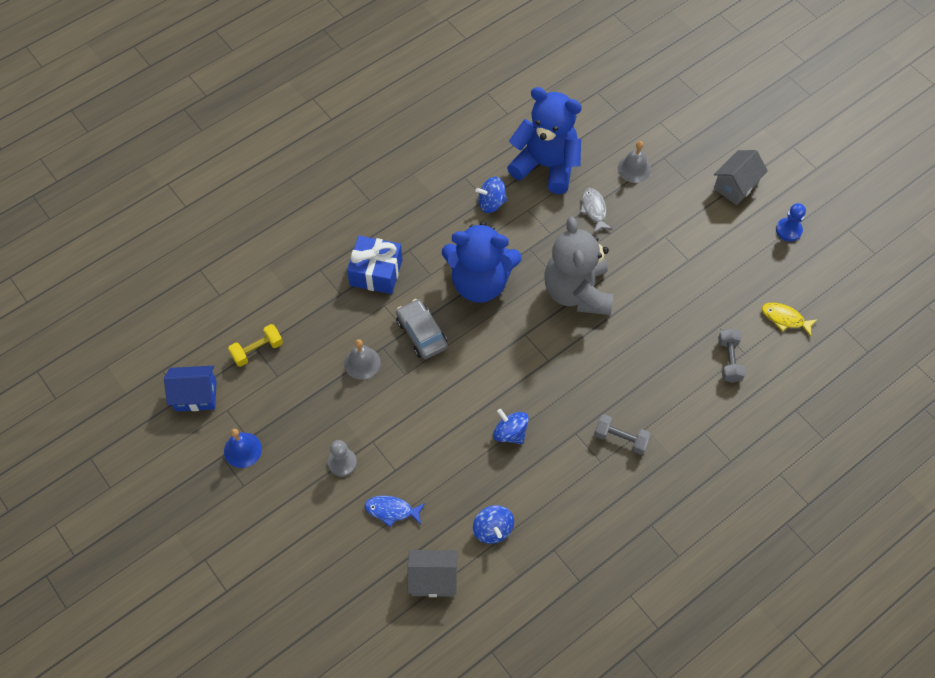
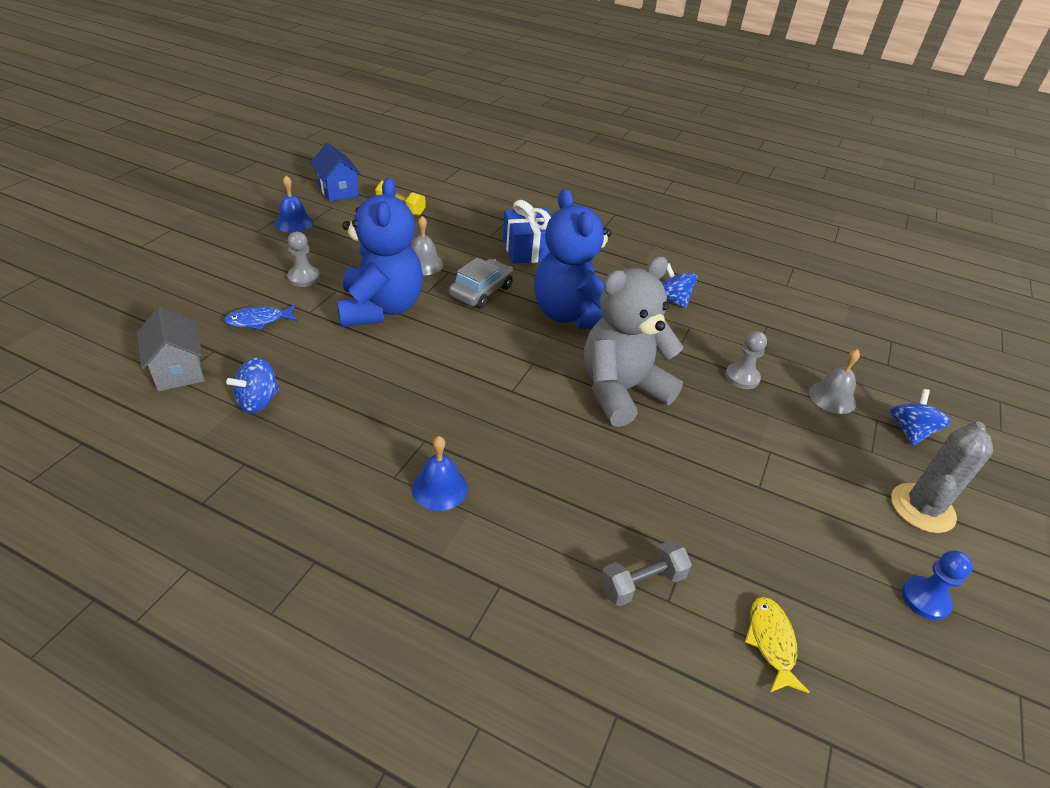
camera: 60 degrees right, 20 degrees down
blue fish [365,496,425,527] -> blue fish turned 90 degrees counterclockwise [224,305,297,330]
blue spinning top [493,409,529,444] -> blue spinning top moved to [891,389,951,445]
blue teddy bear [507,87,582,194] -> blue teddy bear moved to [337,178,423,327]
grey fish [580,188,612,233] -> grey pawn [725,331,767,389]
grey dumbbell [594,414,651,455] -> blue bell [412,436,468,511]
grey house [714,150,768,205] -> grey cactus [891,422,993,533]

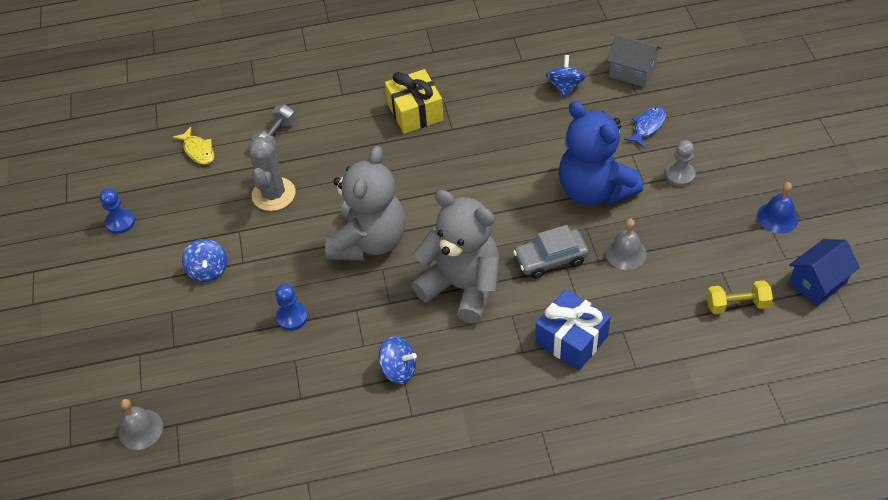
camera: 150 degrees right, 10 degrees up
blue house [310,143,361,202] -> blue house turned 60 degrees counterclockwise [789,239,860,306]
blue bell [412,436,468,511] -> yellow gift [385,69,444,134]
grey car [449,257,514,309] -> grey car turned 75 degrees clockwise [513,225,589,279]
blue teddy bear [534,189,612,329] -> grey teddy bear [412,190,499,324]
grey pawn [725,331,767,389] -> blue pawn [276,284,308,331]
grey bell [809,349,860,414] -> grey bell moved to [119,399,163,450]
blue spinning top [891,389,951,445] -> blue spinning top moved to [182,239,227,282]
grey cactus [891,422,993,533] -> grey cactus moved to [248,136,295,211]

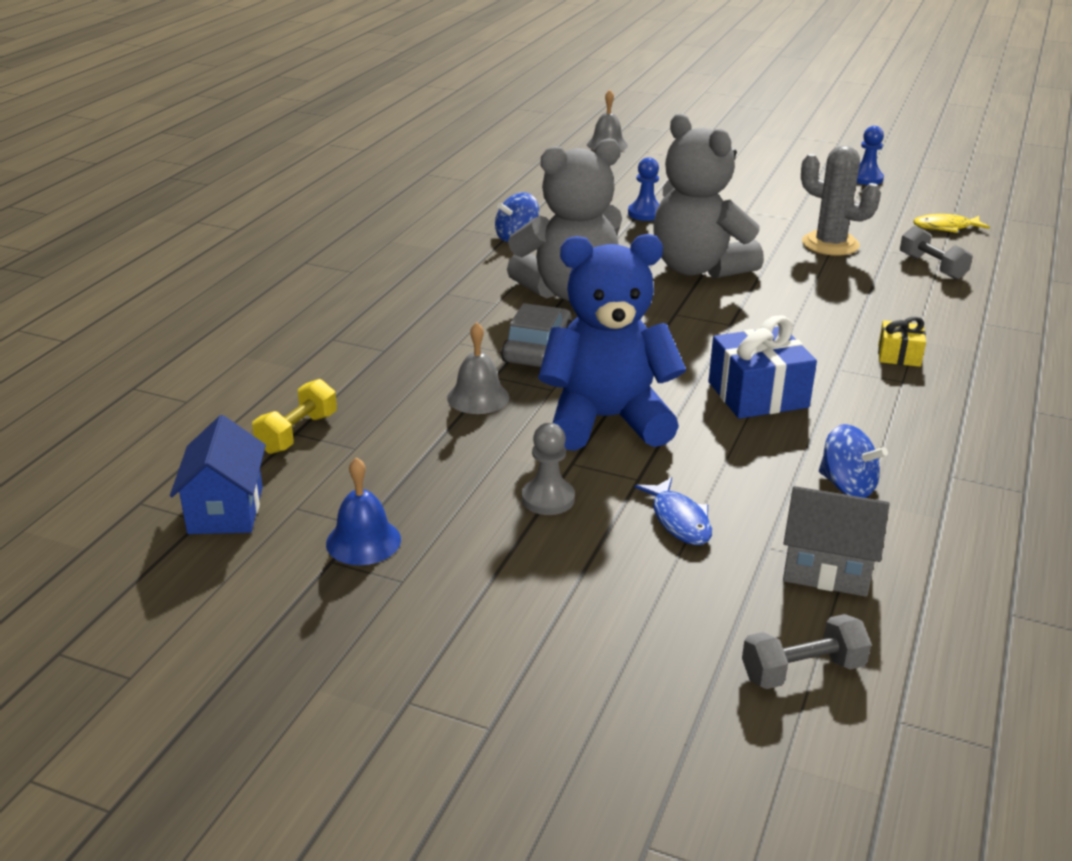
camera: 120 degrees right, 20 degrees down
blue spinning top [182,239,227,282] -> none
yellow gift [385,69,444,134] -> yellow gift [878,317,926,367], size x0.55
blue gift [535,289,611,371] -> blue gift moved to [709,316,817,419]
grey house [607,34,662,88] -> grey house turned 45 degrees clockwise [783,486,890,597]
none -> grey dumbbell [742,614,872,689]

